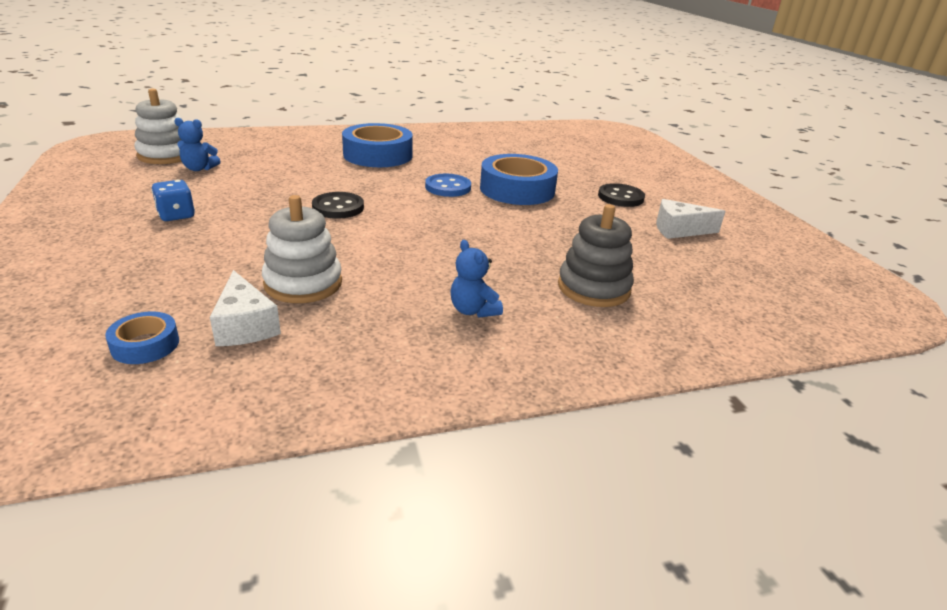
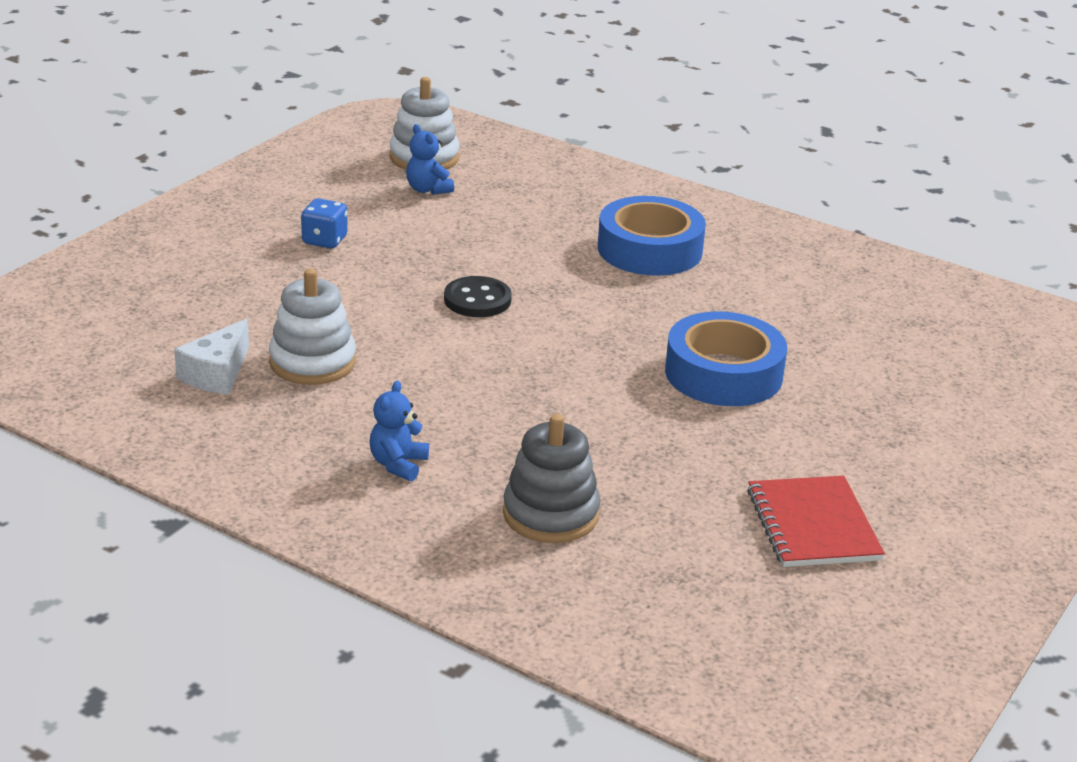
camera: 50 degrees right, 0 degrees up
blue tape [105,312,179,364] -> none
blue button [425,174,471,197] -> none
black button [598,183,645,207] -> none
white cheese [656,199,726,239] -> red notebook [747,476,885,567]

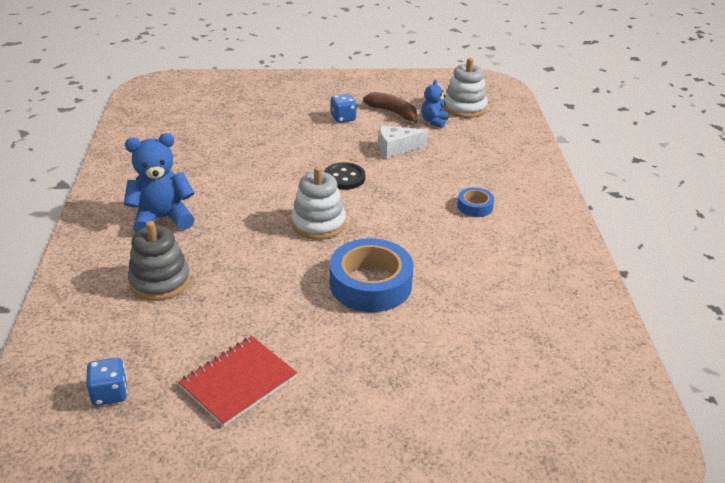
camera: 55 degrees right, 5 degrees up
white cheese [174,319,249,395] -> white cheese moved to [379,125,428,159]
white stacking toy [269,268,356,385] -> white stacking toy moved to [291,166,346,240]
blue teddy bear [370,381,429,481] -> blue teddy bear [124,133,194,233], size x1.79
blue tape [598,196,706,276] -> blue tape [457,187,494,217], size x0.49
none -> blue dice [86,358,128,406]
none -> brown banana [363,92,418,124]

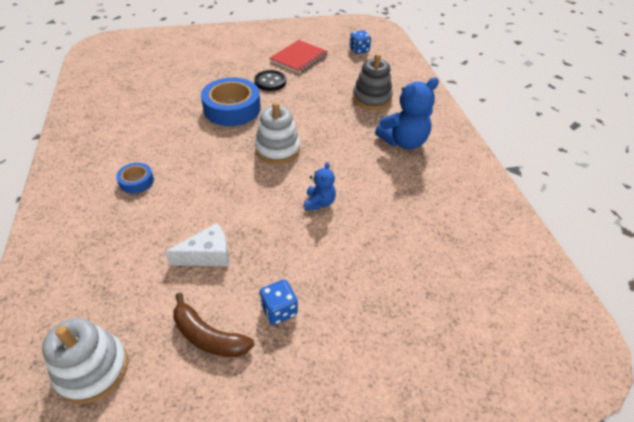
camera: 170 degrees right, 10 degrees up
black button [324,162,366,190] -> black button moved to [254,70,286,91]
blue teddy bear [421,80,449,128] -> blue teddy bear moved to [304,162,336,210]

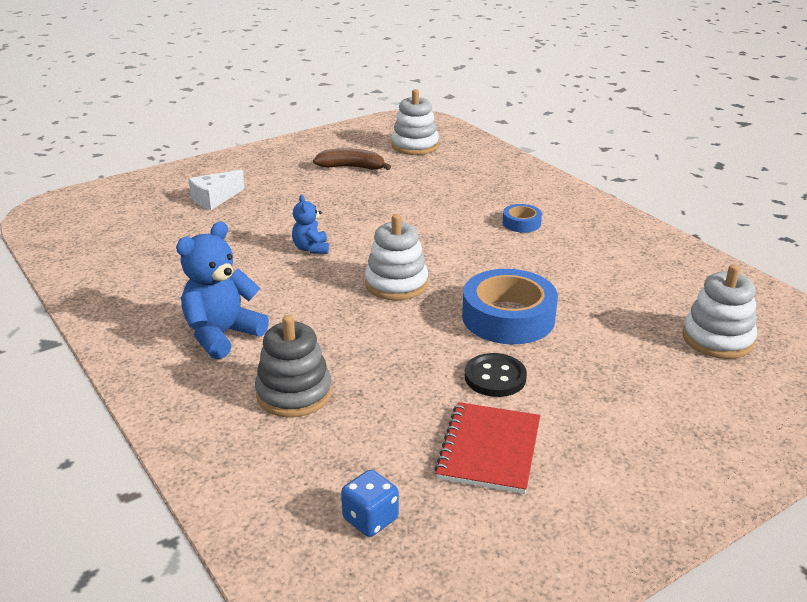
camera: 160 degrees right, 15 degrees down
white cheese [165,223,229,266] -> white cheese moved to [188,170,245,210]
blue dice [260,280,298,325] -> none
none -> white stacking toy [683,264,757,359]

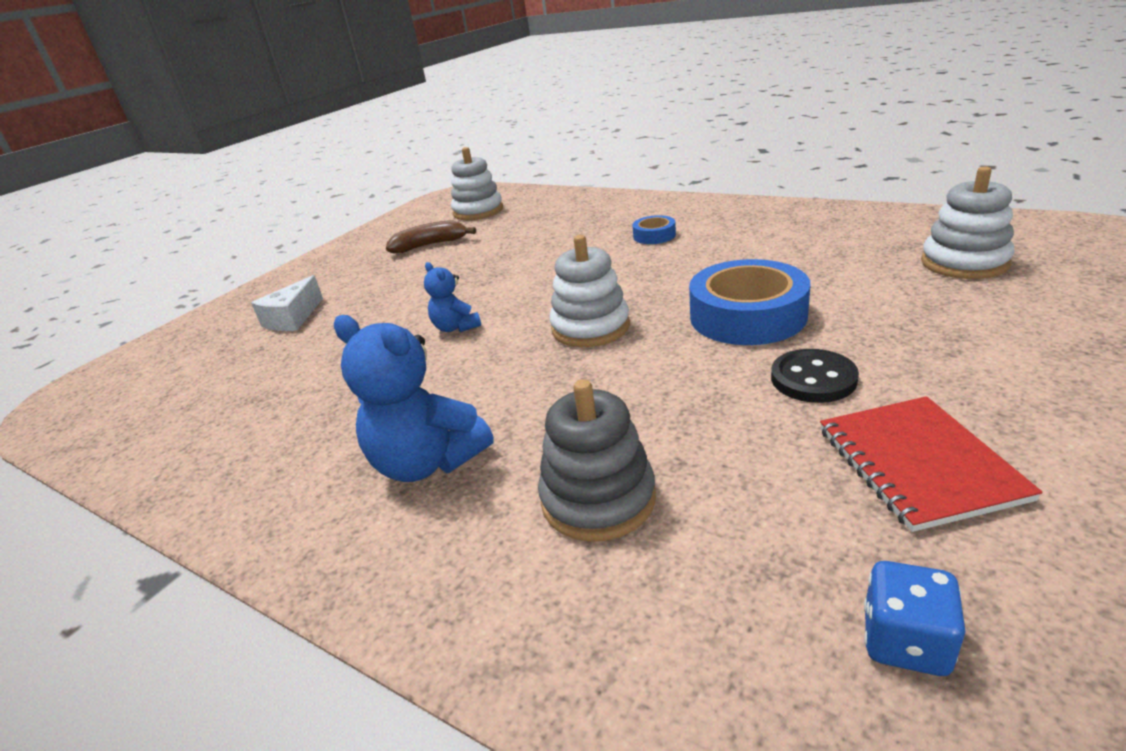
camera: 20 degrees left, 0 degrees up
blue teddy bear [176,222,269,360] -> blue teddy bear turned 75 degrees counterclockwise [334,315,494,482]

